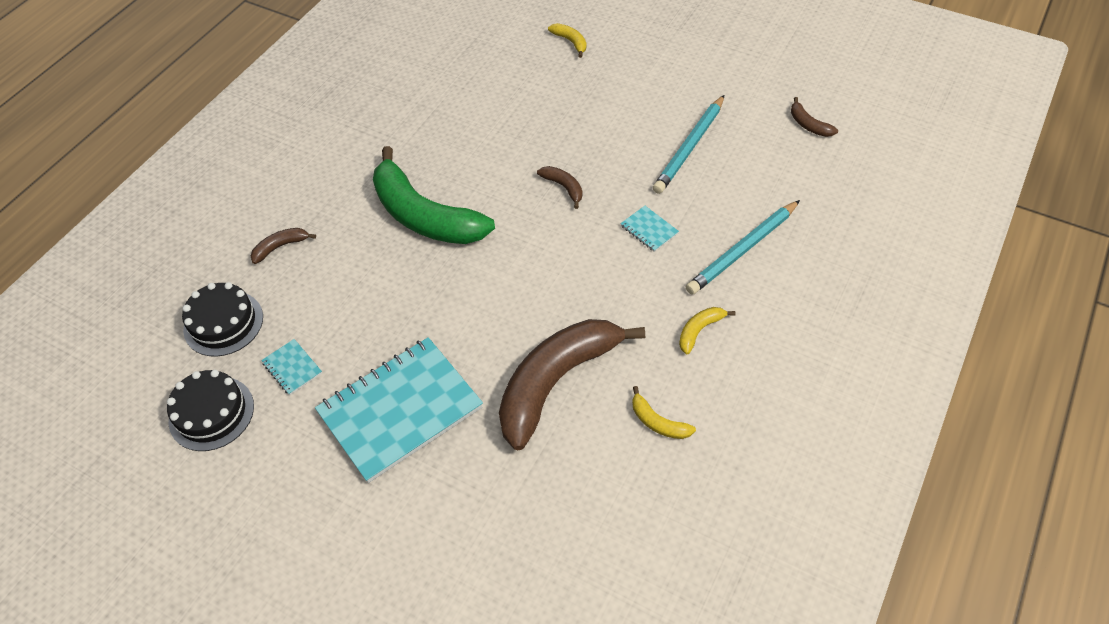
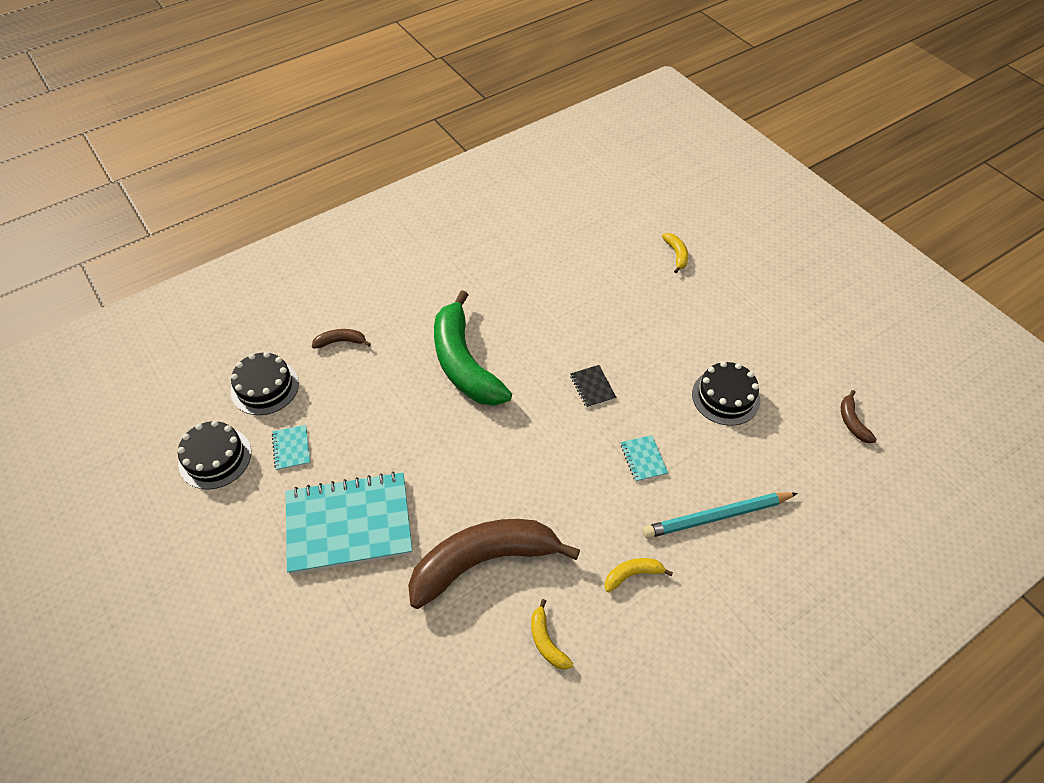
camera: 25 degrees right, 0 degrees up
brown banana [537,166,582,209] -> black notebook [570,365,616,408]
turquoise pencil [653,95,724,194] -> black cake [692,361,760,426]

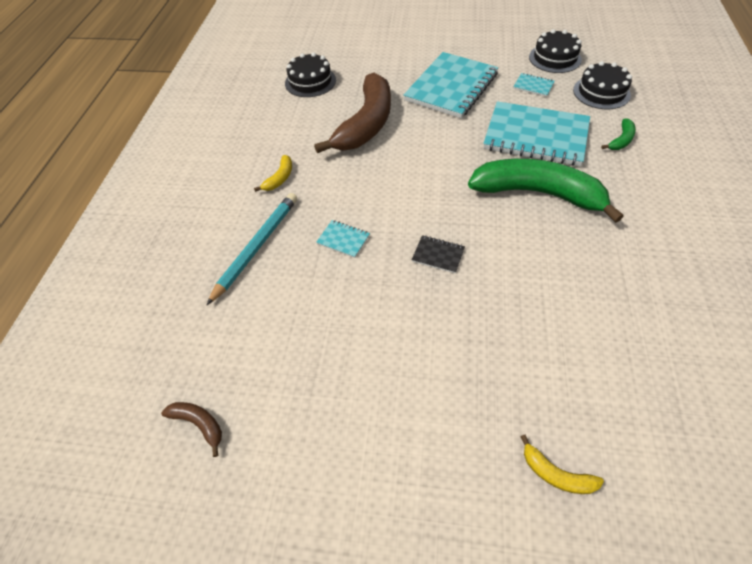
camera: 135 degrees right, 0 degrees up
brown banana [312,329,371,349] -> green banana [601,119,636,150]
yellow banana [531,599,573,670] -> none
black cake [692,361,760,426] -> black cake moved to [285,53,336,97]
none -> turquoise notebook [483,101,590,166]

